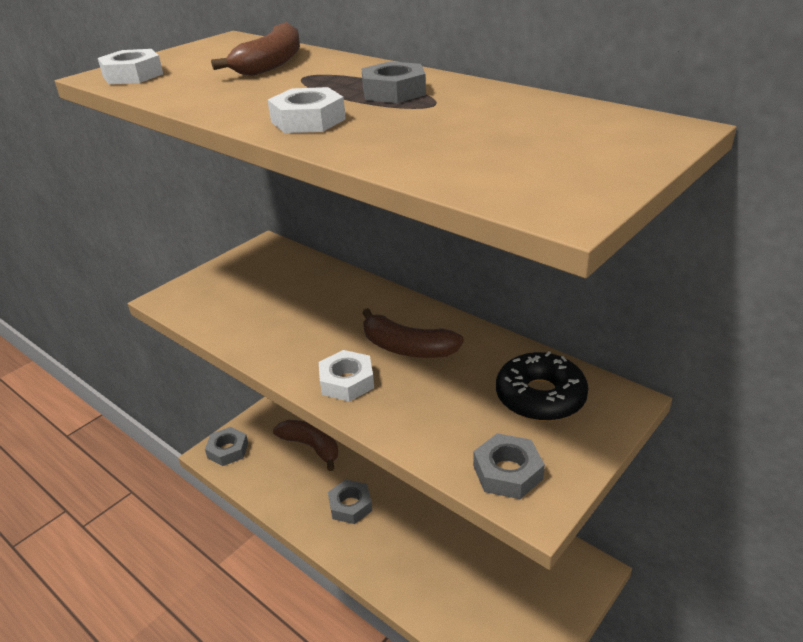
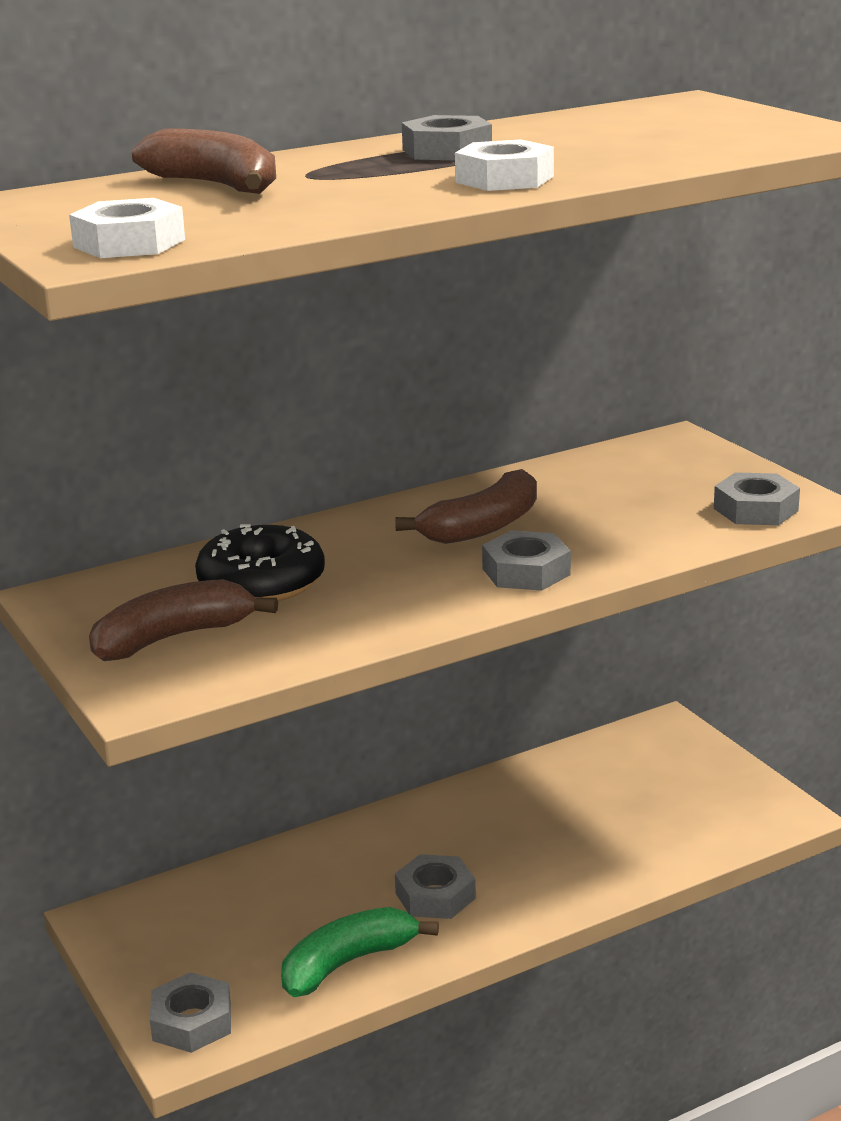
camera: 70 degrees left, 10 degrees down
brown banana [273,420,338,471] -> brown banana moved to [89,579,278,661]
white nut [319,350,374,402] -> grey nut [482,530,571,591]
black donut [496,351,588,421] -> black donut moved to [195,524,325,601]
none -> green banana [281,907,439,997]

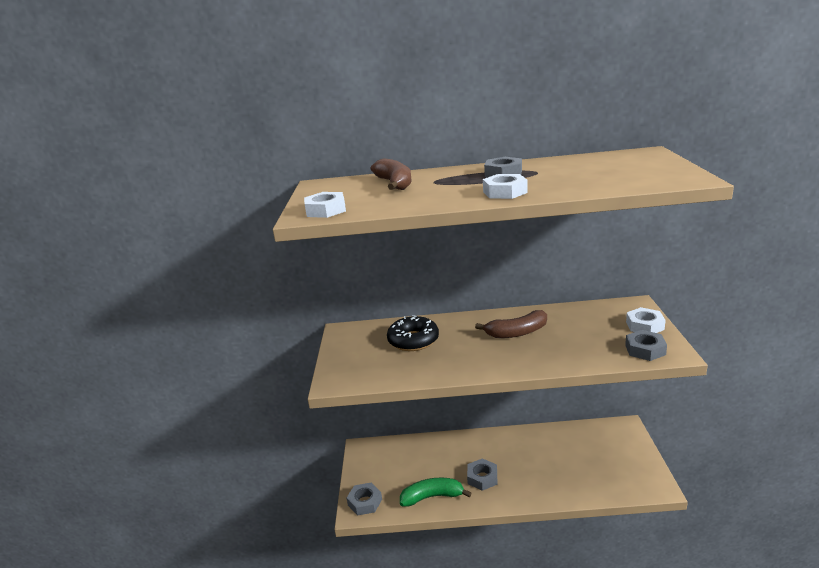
camera: 30 degrees right, 0 degrees up
brown banana [89,579,278,661] -> none
grey nut [482,530,571,591] -> none
none -> white nut [626,307,666,333]

